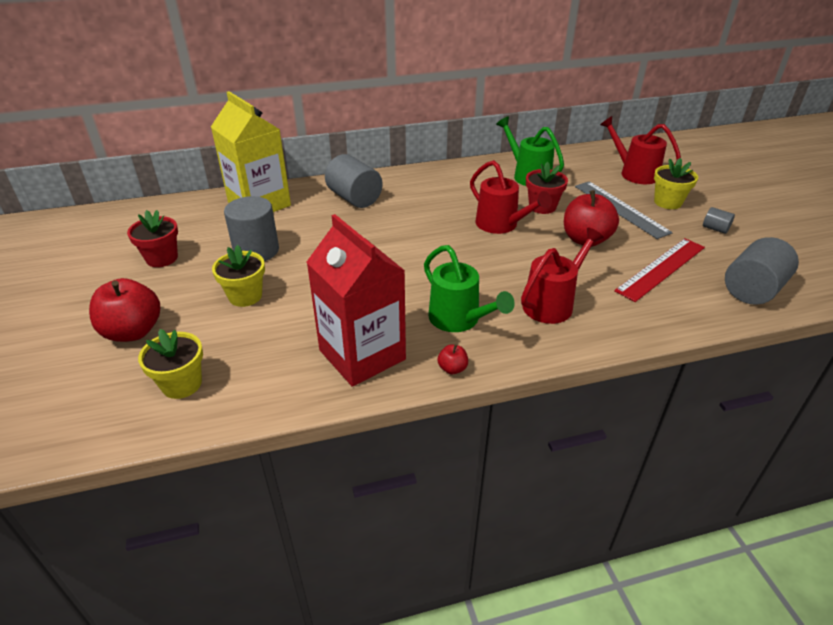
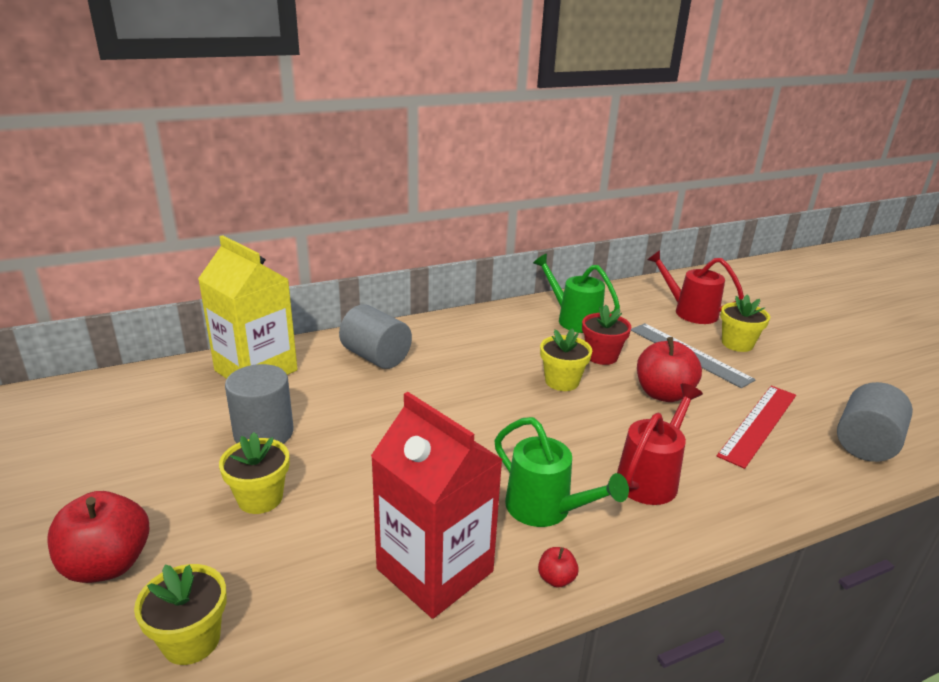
camera: 10 degrees left, 10 degrees down
red flower pot [127,210,178,267] -> none
red watering can [470,160,552,234] -> yellow flower pot [540,328,592,391]
grey cylinder [703,207,735,234] -> none

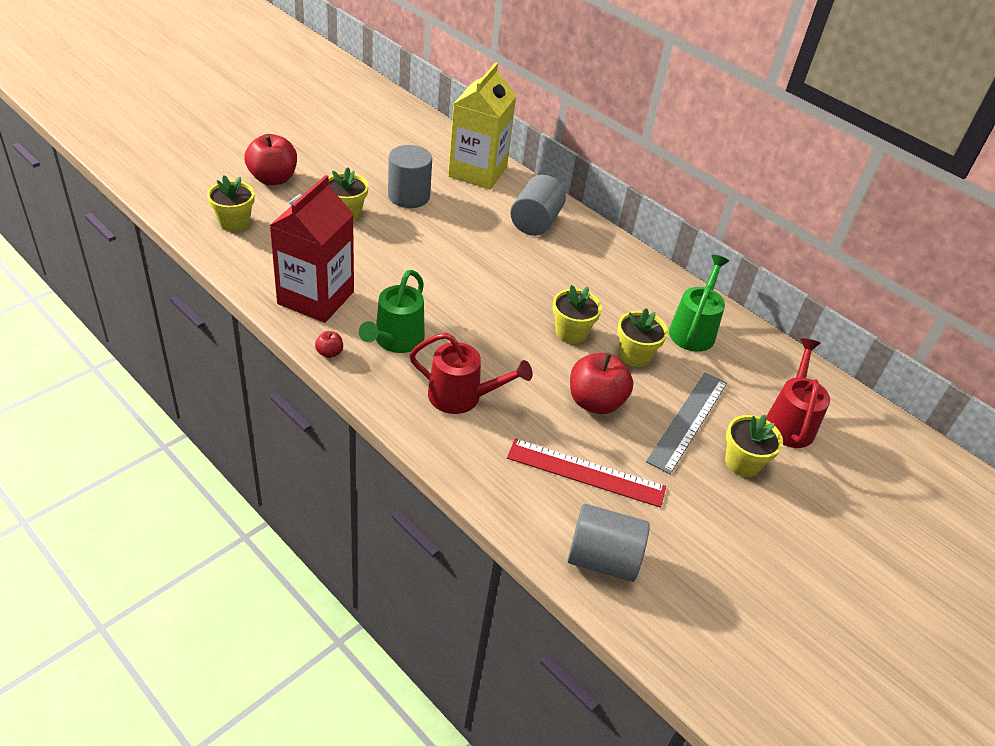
camera: 65 degrees right, 15 degrees up
red flower pot [582,305,632,365] -> yellow flower pot [617,308,668,367]

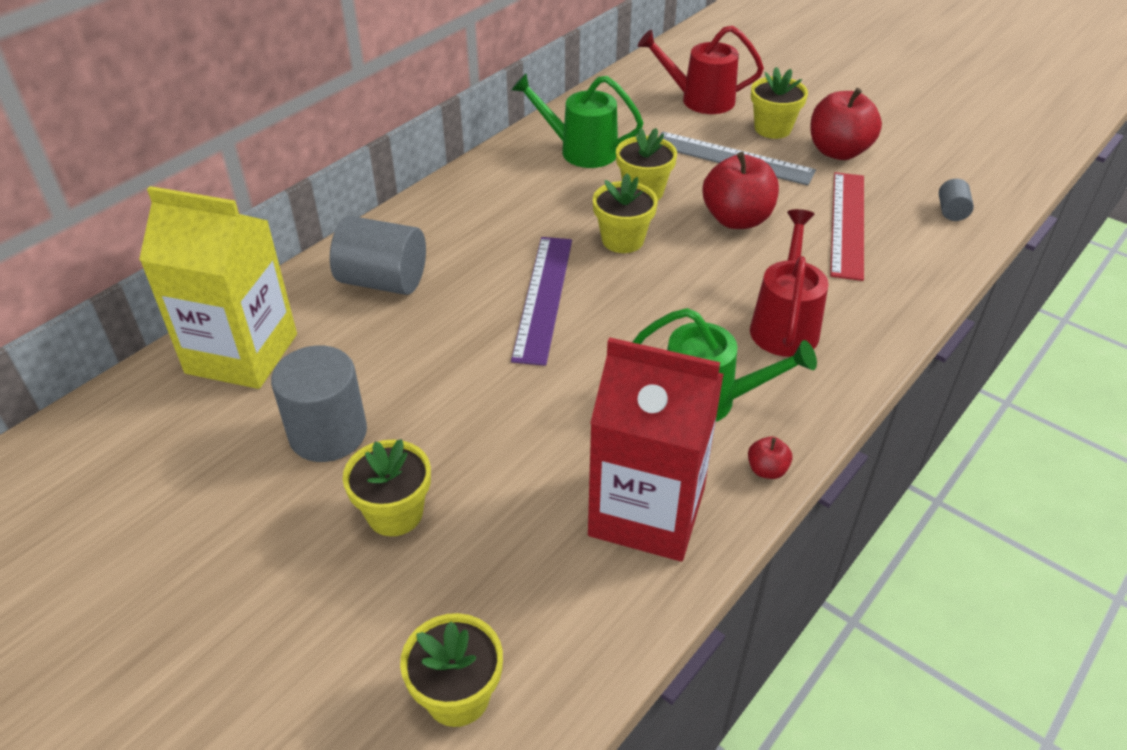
camera: 90 degrees left, 0 degrees up
red apple [244,134,297,185] -> red apple moved to [810,88,882,160]
grey cylinder [568,504,650,582] -> grey cylinder [939,179,974,221], size x0.48
none -> purple ruler [511,237,572,366]

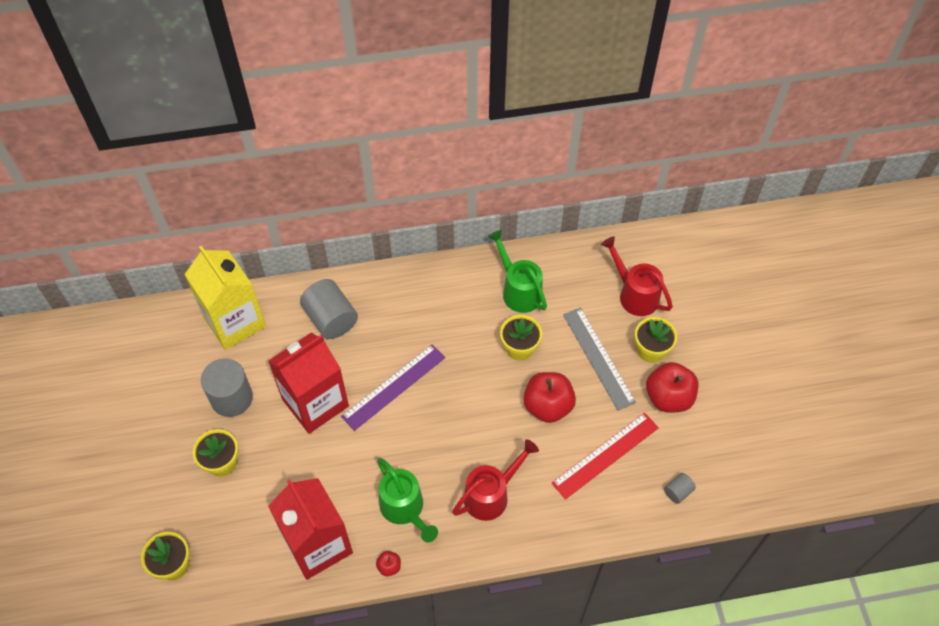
camera: 40 degrees right, 15 degrees up
yellow flower pot [593,173,658,253] -> none
none -> red carton [268,333,349,434]

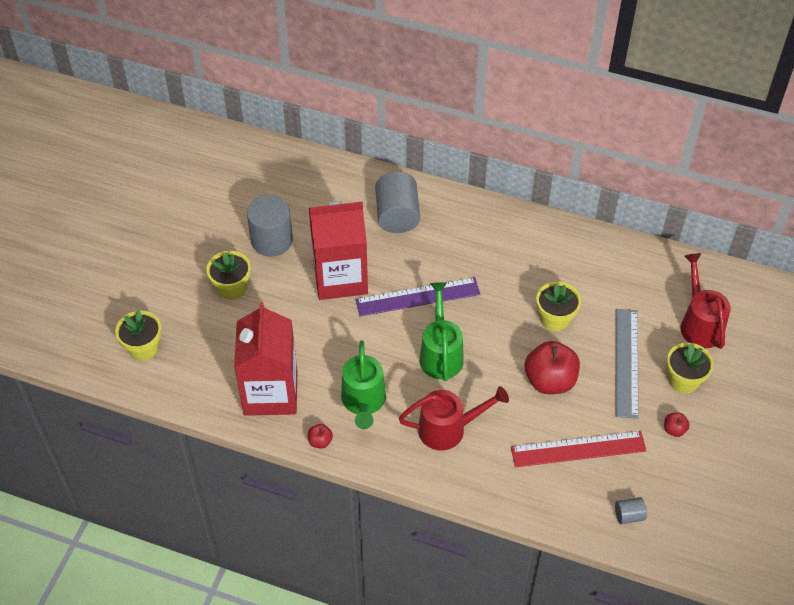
camera: 30 degrees right, 5 degrees down
yellow carton [184,246,266,350] -> none
green watering can [488,230,547,313] -> green watering can moved to [420,282,464,381]
red apple [646,362,698,413] -> red apple [664,413,690,437], size x0.45

